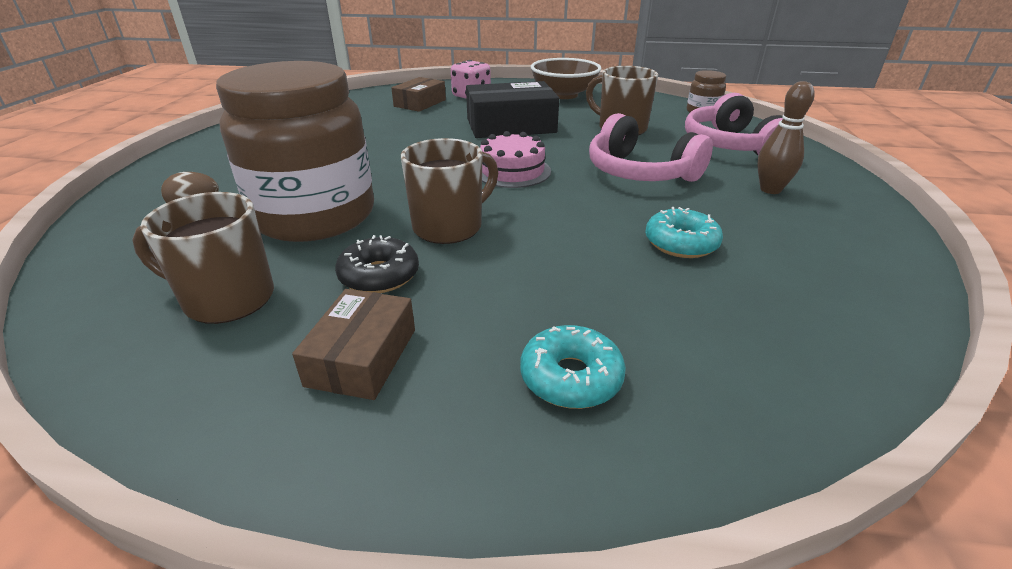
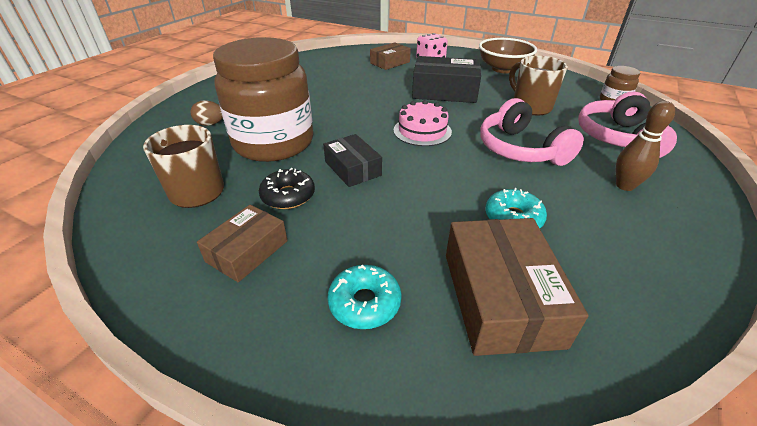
camera: 20 degrees right, 5 degrees up
brown mug [401,138,498,244] -> black box [323,134,382,187]
none -> brown box [446,218,589,356]

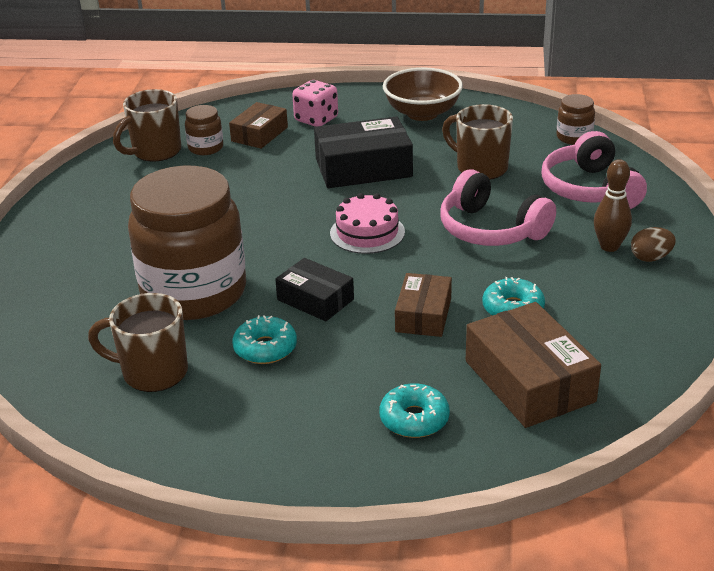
camera: 20 degrees left, 5 degrees down
brown egg [191,100,223,126] -> brown egg moved to [631,227,676,262]
brown box [197,205,288,282] -> brown box moved to [395,273,452,337]
black donut [259,168,315,209] -> turquoise donut [232,315,297,364]
none -> brown mug [113,89,181,162]
none -> brown jar [185,105,223,155]

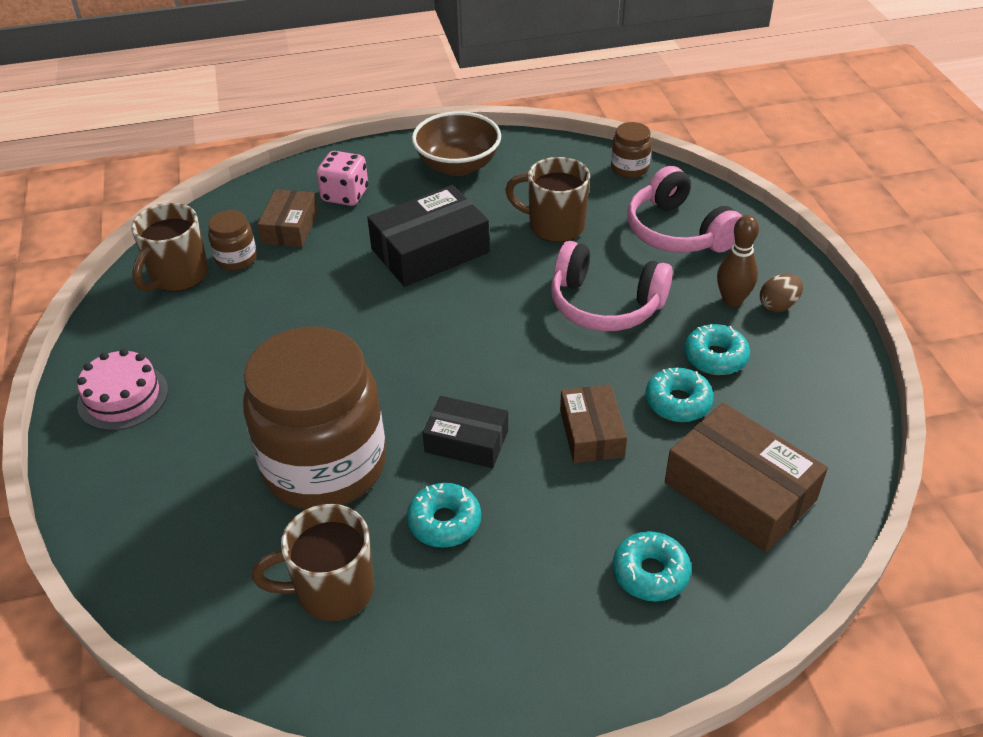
camera: 20 degrees left, 10 degrees up
pink cake [330,193,405,254] -> pink cake moved to [77,349,168,431]
none -> turquoise donut [684,324,750,375]

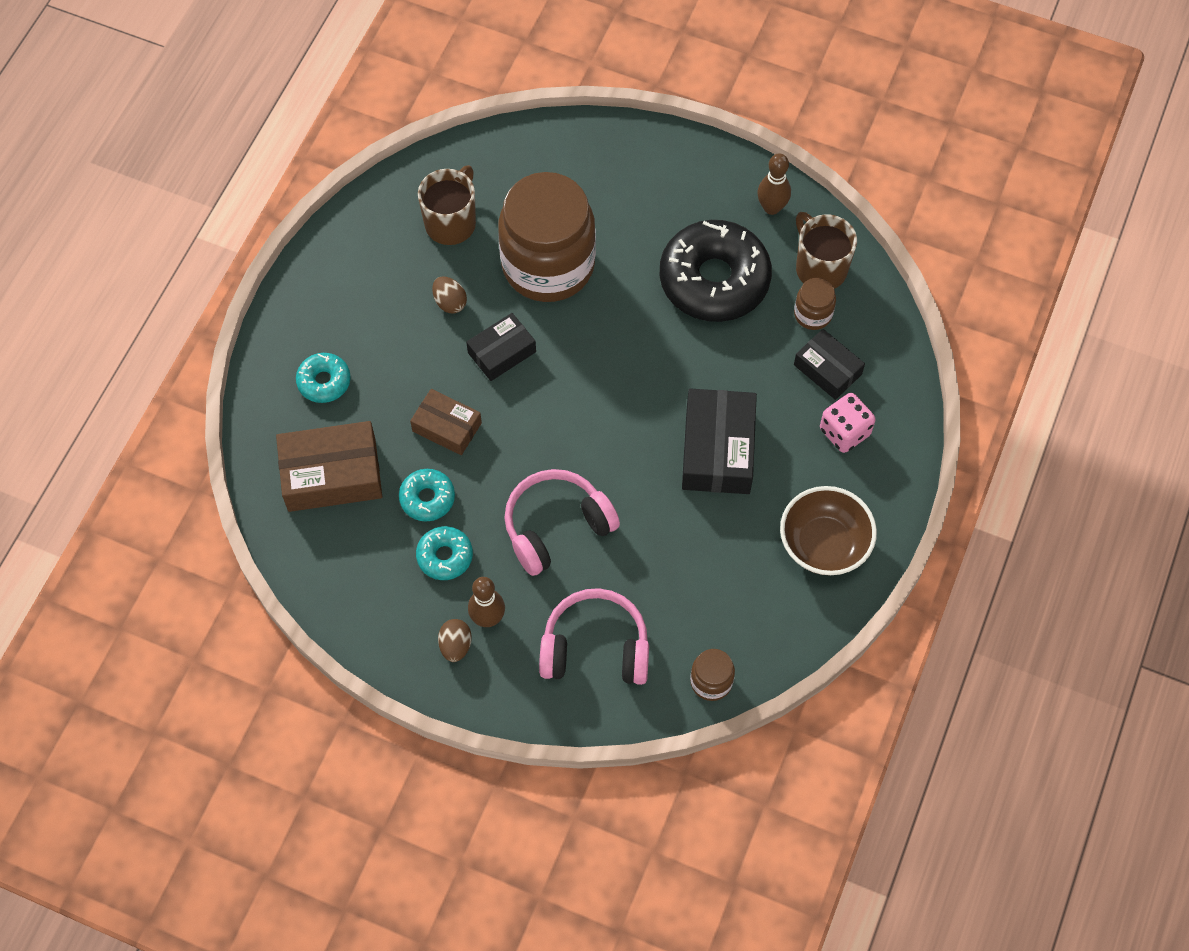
camera: 125 degrees right, 20 degrees up
pink cake [77,349,168,431] -> none
brown box [257,189,318,247] -> black box [794,329,865,400]
turquoise donut [407,483,481,548] -> brown egg [432,276,467,314]
brown mug [505,157,590,242] -> none
none -> black donut [660,220,772,322]
none -> brown bowling pin [757,153,791,215]

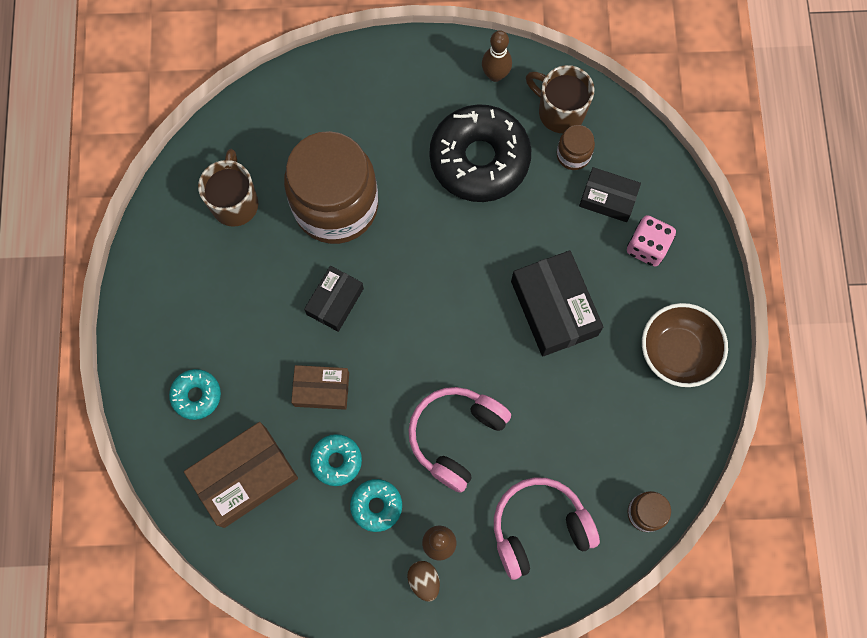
camera: 25 degrees left, 10 degrees up
brown egg [432,276,467,314] -> none

